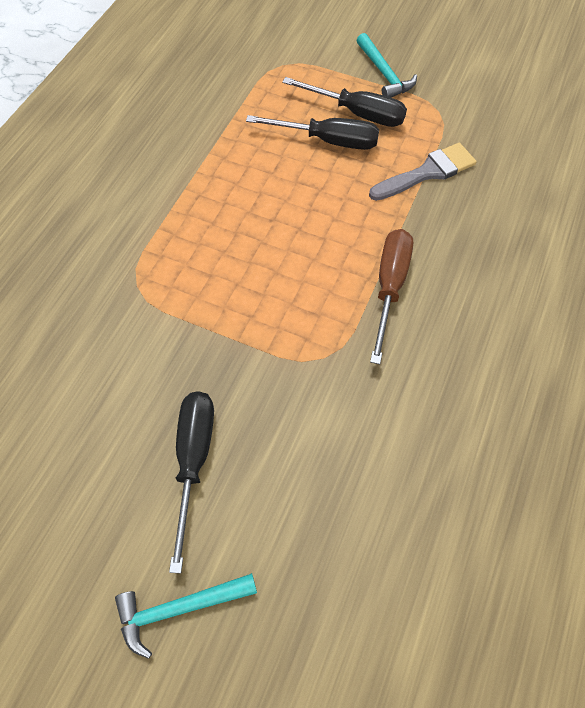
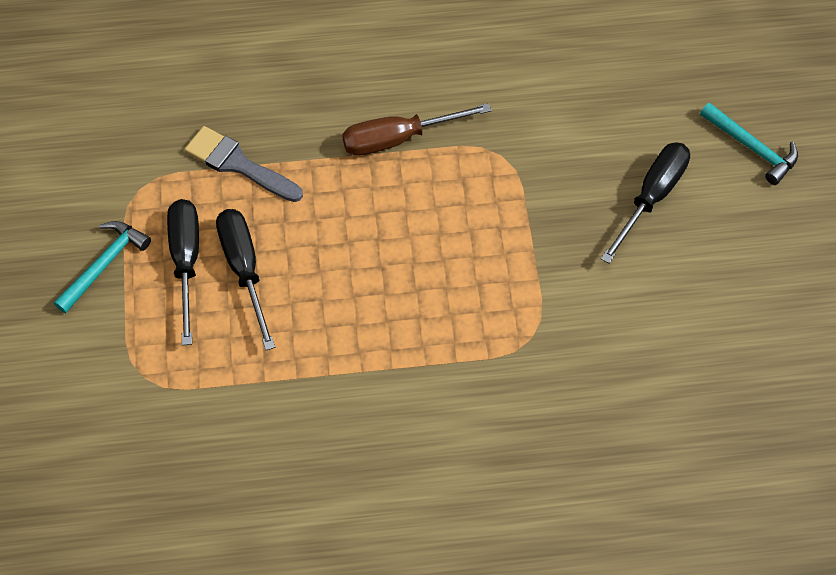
camera: 120 degrees left, 0 degrees up
black screwdriver [169,391,214,573] -> black screwdriver turned 150 degrees clockwise [601,142,690,263]

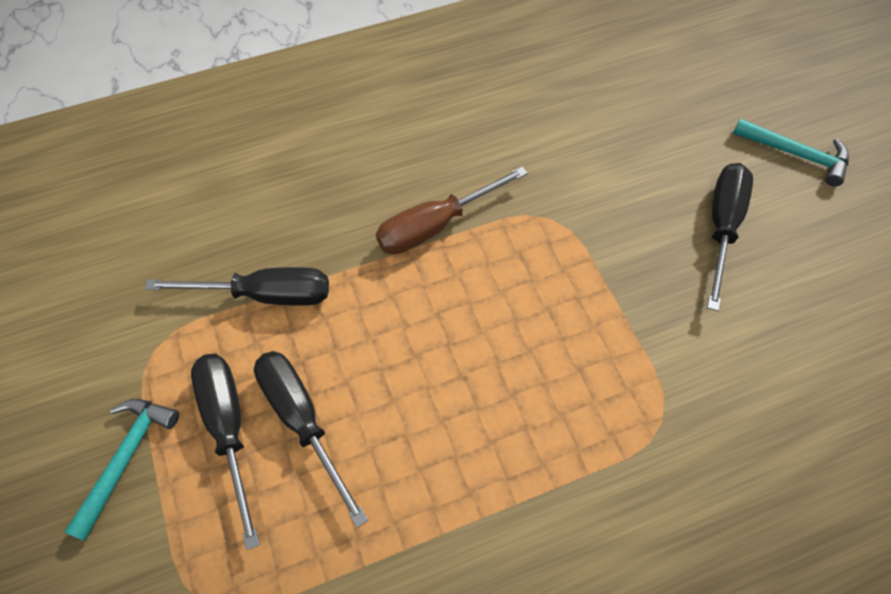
camera: 15 degrees left, 0 degrees up
grey brush [185,126,303,202] -> black screwdriver [145,267,329,306]

